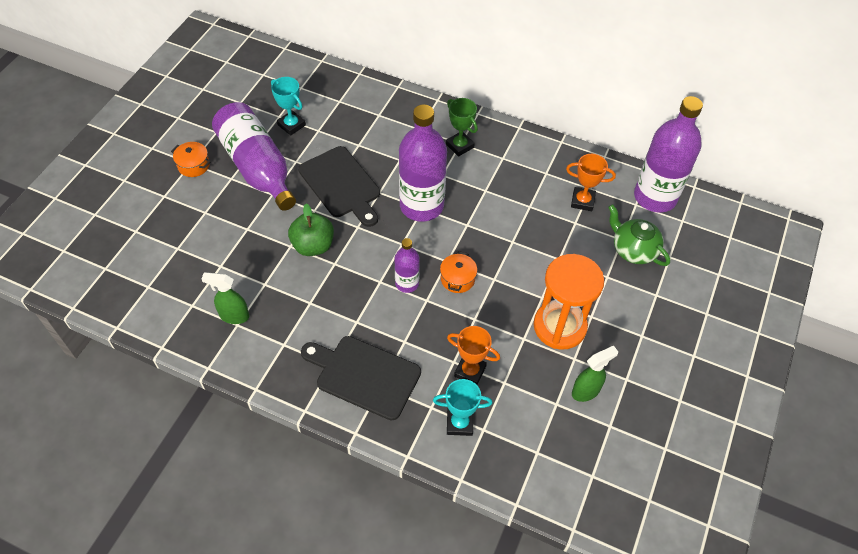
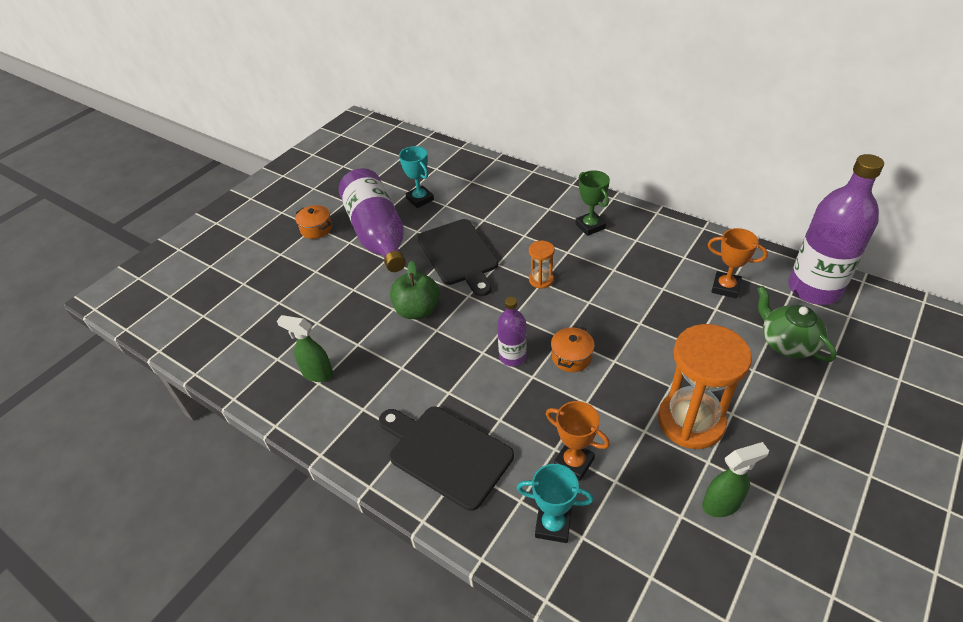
camera: 15 degrees right, 10 degrees down
purple bottle [399,104,447,222] -> orange hourglass [529,241,555,289]

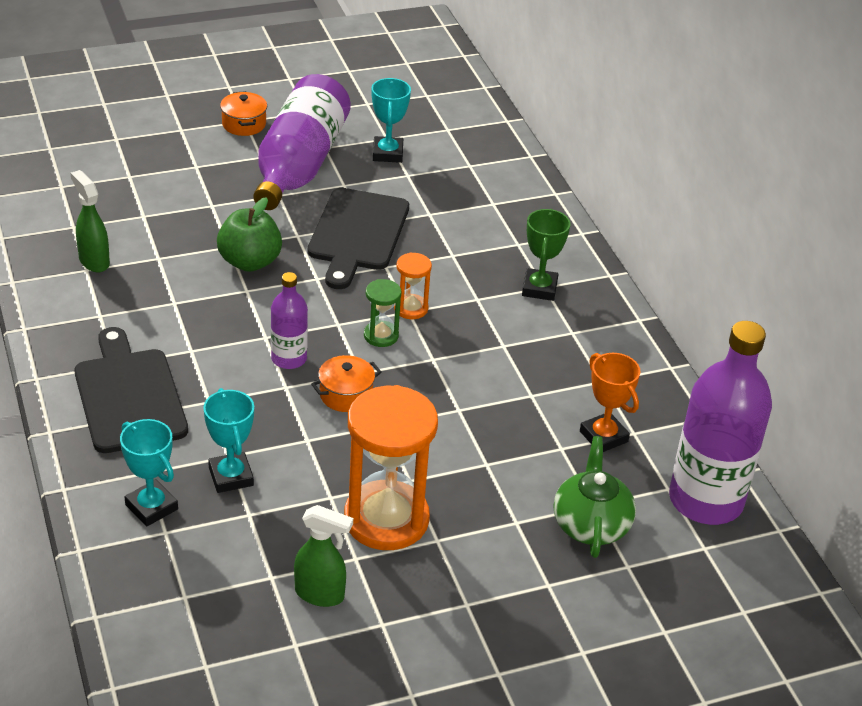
camera: 30 degrees right, 5 degrees down
orange trophy [546,401,610,481] -> turquoise trophy [203,388,254,493]
none -> green hourglass [364,279,402,347]

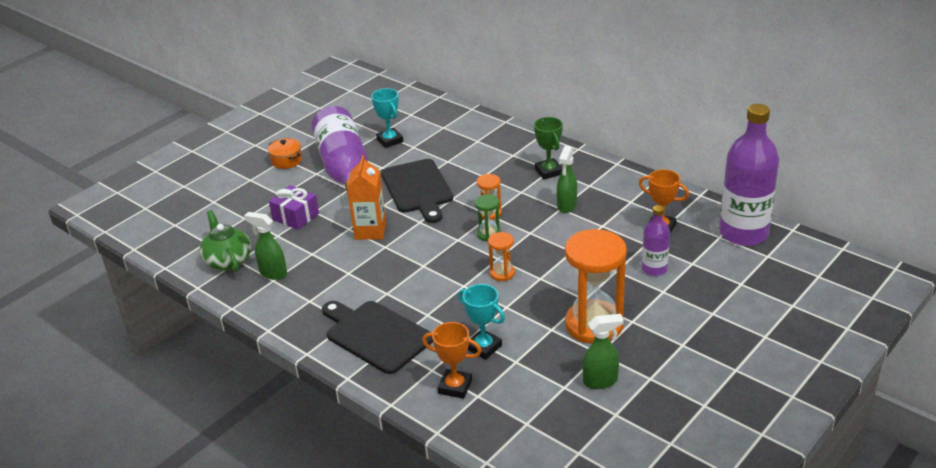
camera: 25 degrees left, 5 degrees down
turquoise trophy [120,419,178,526] -> orange trophy [422,322,482,399]
green apple [217,197,282,272] -> orange carton [347,155,386,240]
purple bottle [271,272,308,369] -> purple bottle moved to [642,205,670,276]
orange pot [311,355,382,412] -> orange hourglass [488,232,515,281]
green teapot [554,436,636,558] -> green teapot moved to [199,210,251,272]
none -> purple gift [269,185,319,230]
none -> green spray bottle [557,146,577,213]

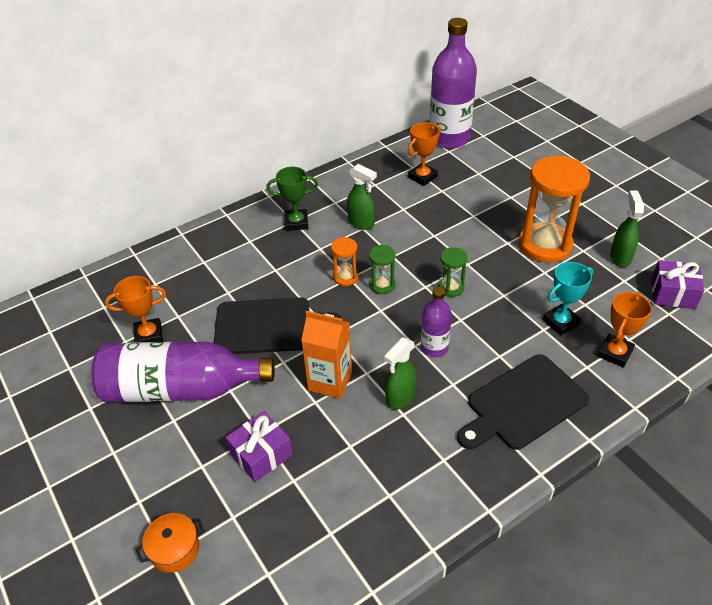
camera: 75 degrees left, 10 degrees up
green teapot [199,210,251,272] -> none
green spray bottle [244,212,287,280] -> green spray bottle moved to [384,337,417,410]
orange pot [268,138,302,169] -> orange pot moved to [136,513,205,573]
turquoise trophy [371,88,403,148] -> orange trophy [105,276,166,342]
orange hourglass [488,232,515,281] -> green hourglass [438,247,467,297]
purple bottle [642,205,670,276] -> purple bottle moved to [421,287,452,357]
none -> purple gift [651,260,704,309]

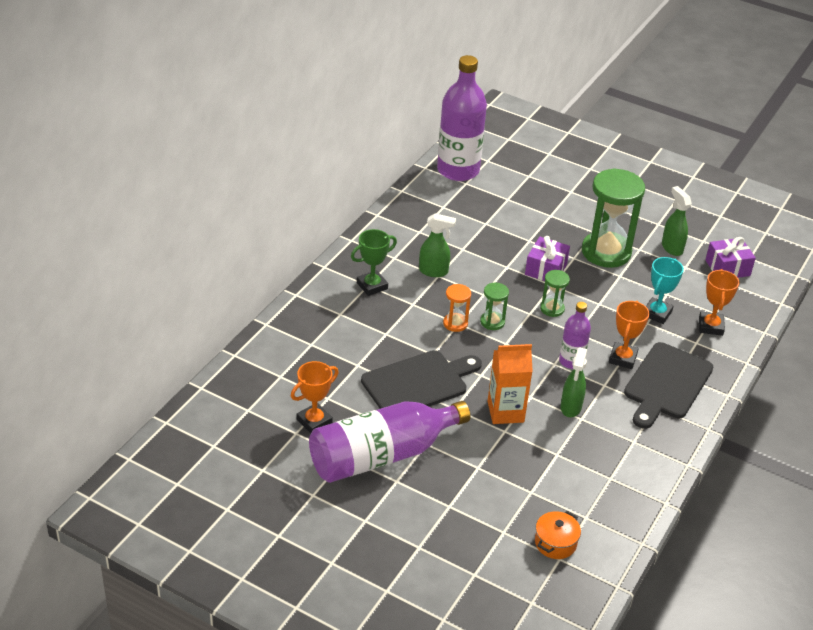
camera: 30 degrees left, 5 degrees down
orange pot [136,513,205,573] -> orange pot moved to [535,511,581,559]
purple gift [226,411,293,482] -> purple gift moved to [525,236,570,281]
orange trophy [408,122,441,186] -> orange trophy moved to [609,301,650,369]
orange hourglass [519,156,590,263] -> green hourglass [582,168,645,268]

